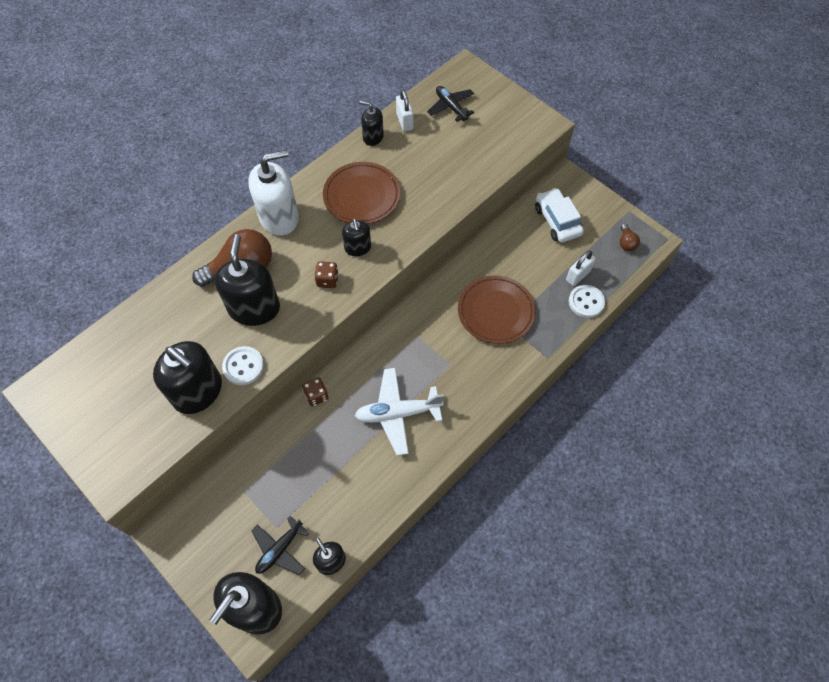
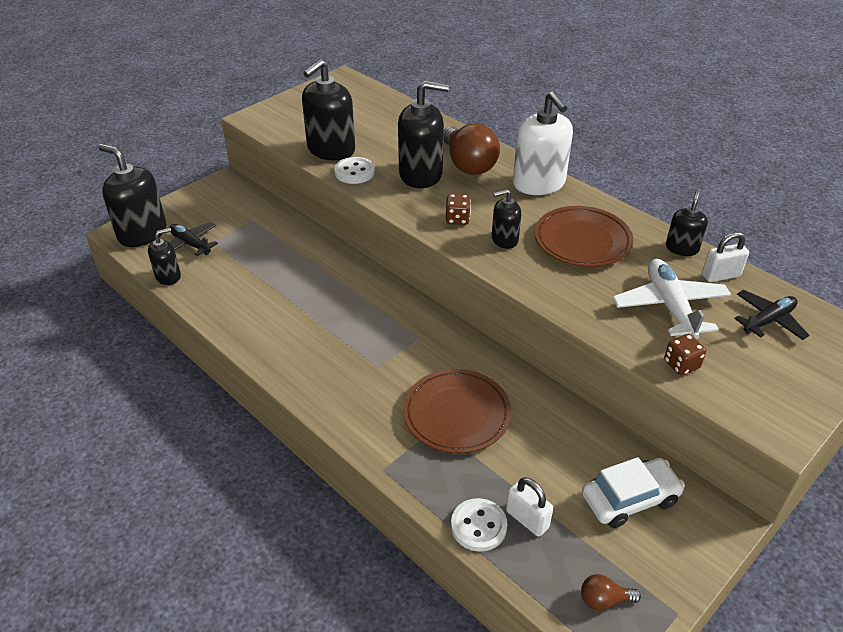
camera: 90 degrees right, 20 degrees down
brown dice [302,377,328,406] -> brown dice moved to [664,334,706,375]
white plane [355,368,444,456] -> white plane moved to [612,259,731,339]

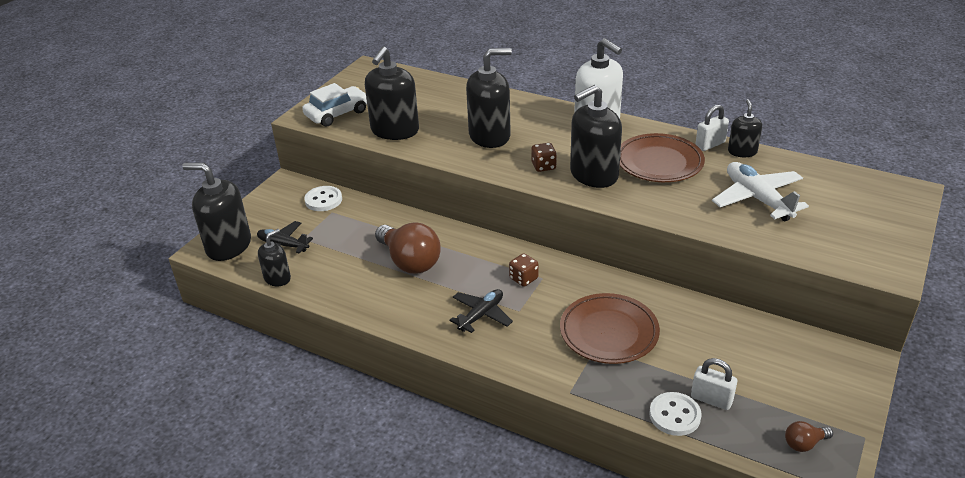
camera: 15 degrees left, 5 degrees down
white button [334,157,375,184] -> white button moved to [304,186,342,211]
brown light bulb [443,124,500,175] -> brown light bulb moved to [375,223,441,274]
black soap dispenser [492,189,521,249] -> black soap dispenser [570,85,622,188], size x1.84
white car [582,457,685,528] -> white car moved to [302,83,367,127]
brown dice [664,334,706,375] -> brown dice moved to [509,253,538,287]
white padlock [702,232,749,282] -> white padlock moved to [695,105,729,151]
black plane [734,290,810,340] -> black plane moved to [450,289,513,333]

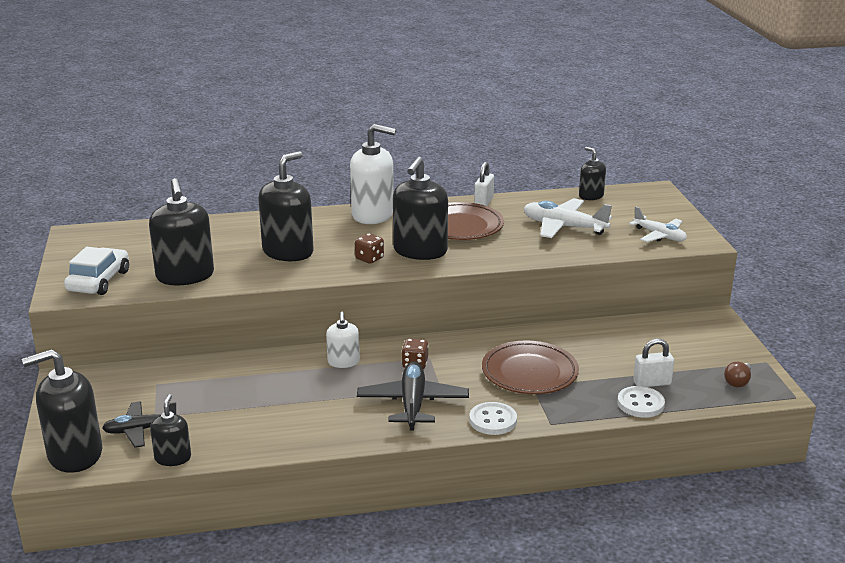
camera: 40 degrees left, 10 degrees down
white button [304,186,342,211] -> white button moved to [469,402,517,435]
brown light bulb [375,223,441,274] -> none
black plane [450,289,513,333] -> black plane [357,361,469,431], size x1.50
black soap dispenser [728,99,762,157] -> black soap dispenser moved to [579,147,606,200]
none -> white soap dispenser [326,312,360,368]
none -> white plane [629,207,687,242]

